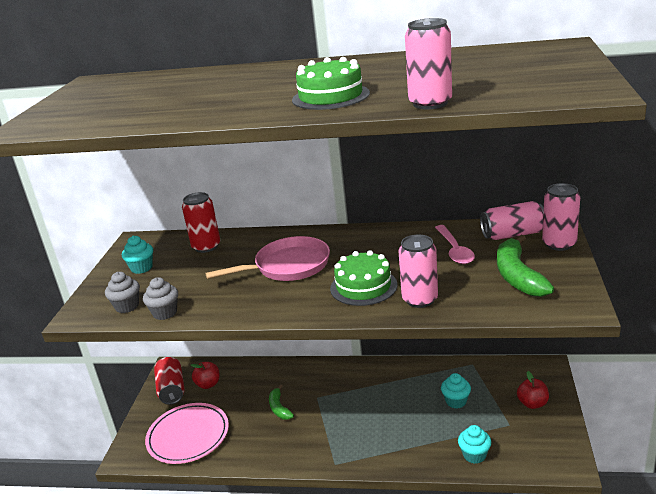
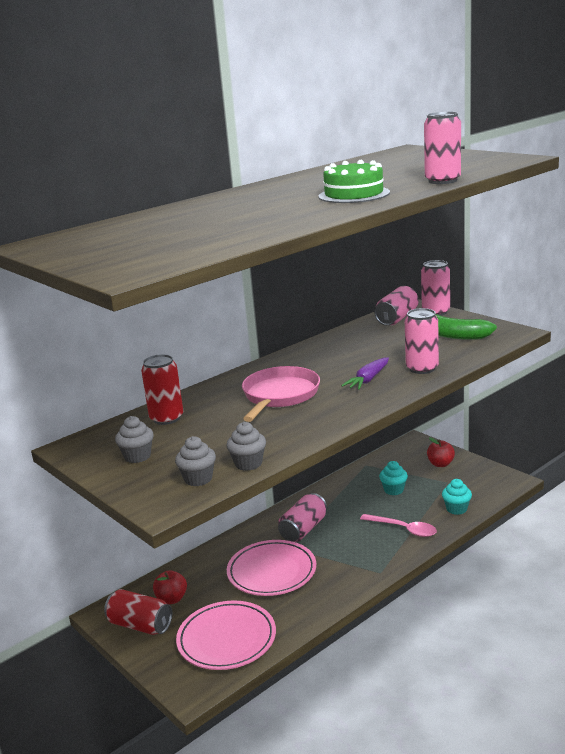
camera: 50 degrees left, 5 degrees down
turquoise cupcake [122,236,153,274] -> grey cupcake [115,416,154,463]
green banana [269,384,294,420] -> pink plate [227,540,316,596]
green cake [330,250,397,306] -> purple carrot [341,357,389,390]
pink spoon [435,225,475,264] -> pink spoon moved to [360,514,437,537]
none -> pink can [278,493,327,542]

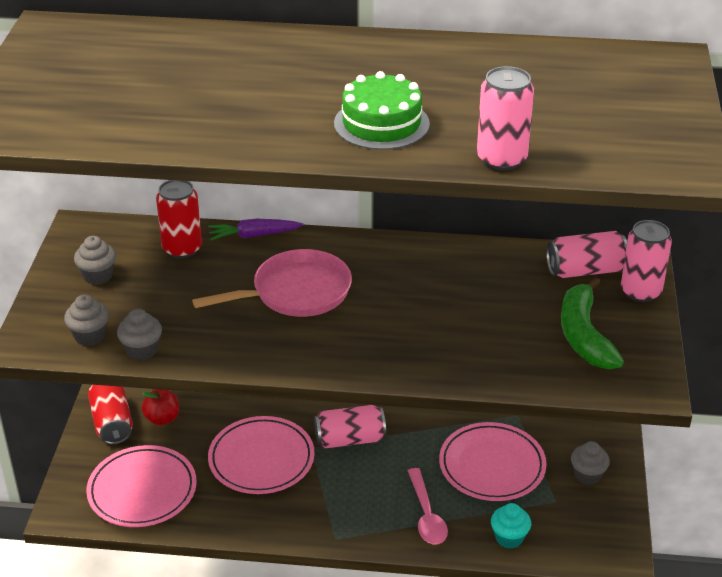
camera: 45 degrees right, 15 degrees up
purple carrot [341,357,389,390] -> purple carrot moved to [208,219,303,240]
turquoise cupcake [379,461,408,495] -> pink plate [439,422,547,501]
pink can [405,308,439,374] -> none
red apple [427,437,455,467] -> grey cupcake [571,441,610,485]

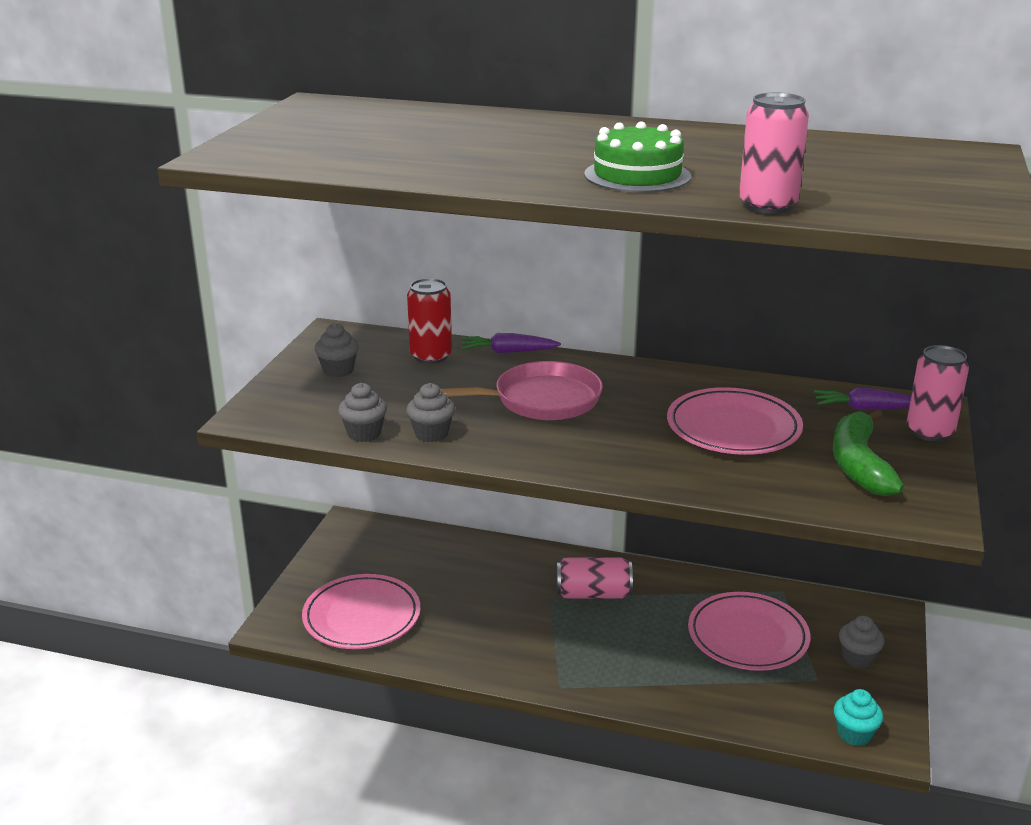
camera: 10 degrees right, 10 degrees down
grey cupcake [64,294,109,346] -> grey cupcake moved to [406,383,455,442]
red can [88,385,133,445] -> none
red apple [141,389,179,425] -> none
pink plate [208,416,314,494] -> pink plate moved to [667,387,803,455]
pink spoon [408,468,448,544] -> none
turquoise cupcake [491,503,531,549] -> turquoise cupcake moved to [834,689,883,746]
pink can [546,231,627,278] -> purple carrot [814,388,911,410]

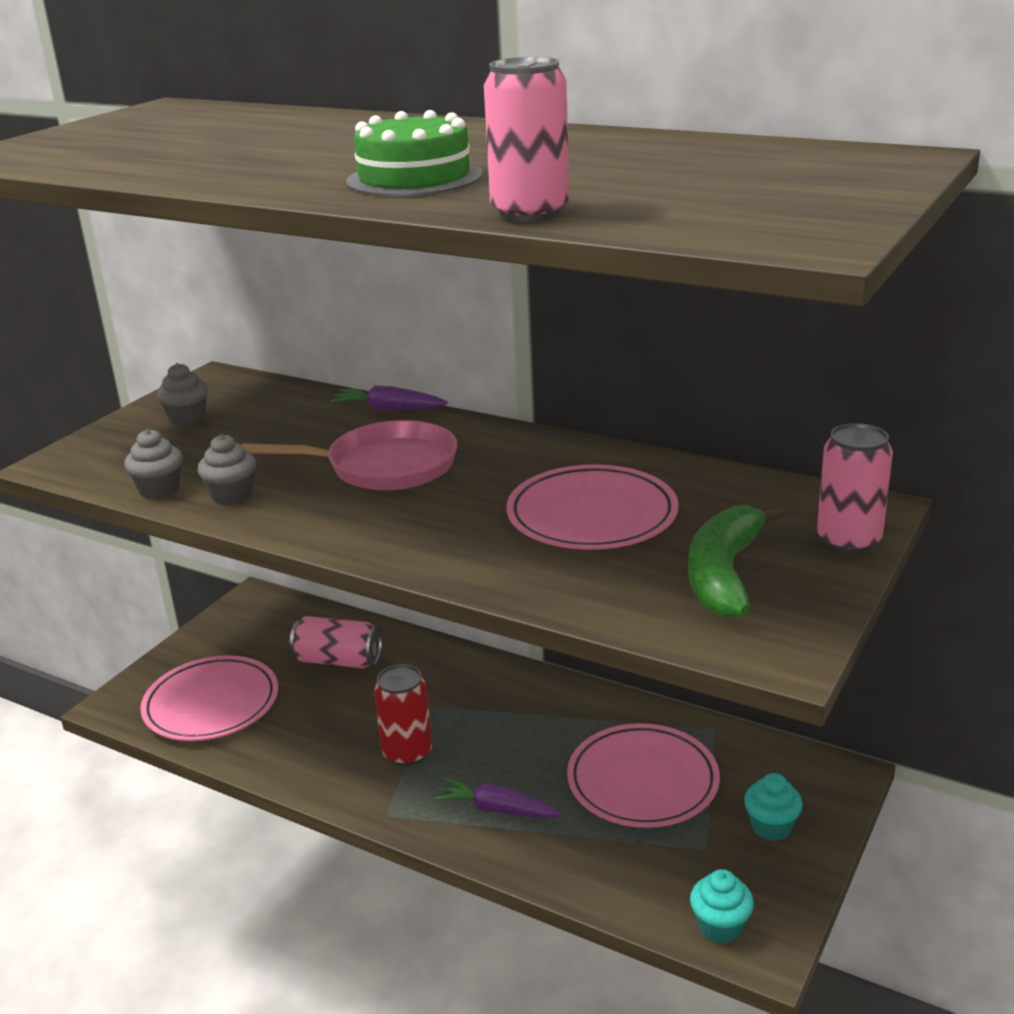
camera: 15 degrees right, 0 degrees up
red can [407,278,452,364] -> red can moved to [374,664,432,766]
pink can [556,557,633,598] -> pink can moved to [290,616,382,668]
purple carrot [814,388,911,410] -> purple carrot moved to [433,778,562,818]
grey cupcake [839,615,884,668] -> turquoise cupcake [744,773,803,841]

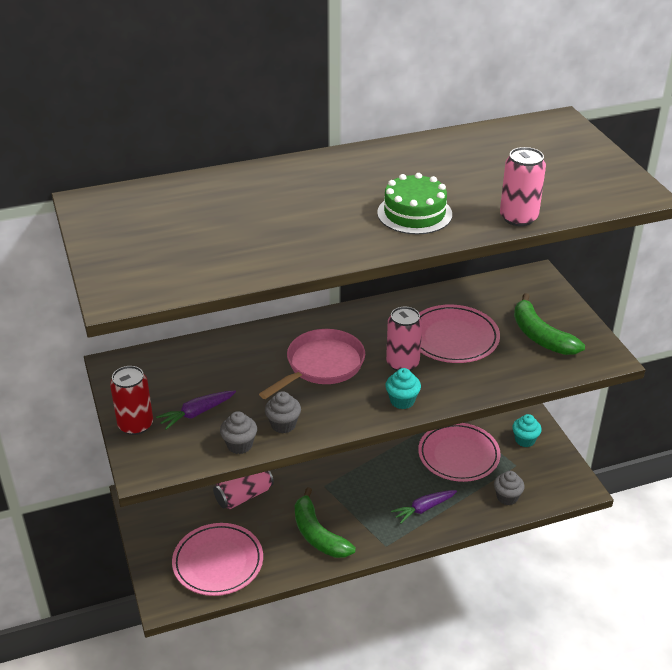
camera: 50 degrees left, 10 degrees up
grey cupcake [156,363,208,426] -> grey cupcake moved to [494,471,525,505]
purple carrot [330,385,448,410] -> purple carrot moved to [156,391,236,430]
red can [374,664,432,766] -> red can moved to [110,366,153,435]
turquoise cupcake [690,869,754,944] -> turquoise cupcake moved to [386,368,421,409]
pink can [817,423,893,553] -> pink can moved to [386,307,422,371]
none -> green banana [295,487,356,558]

